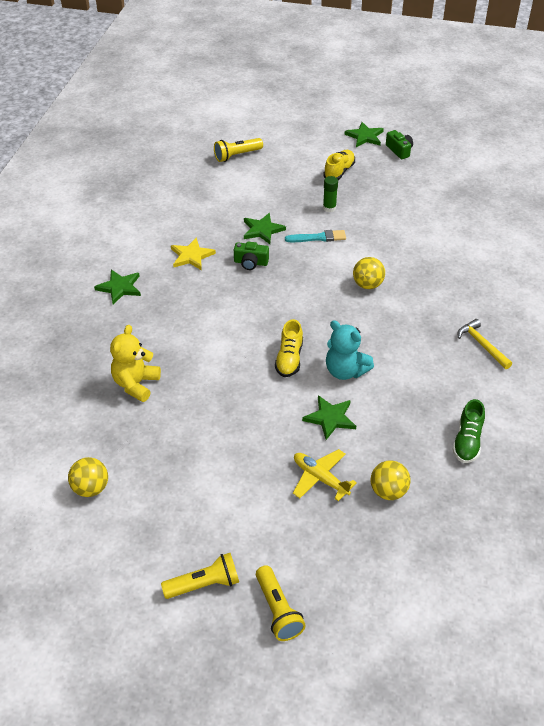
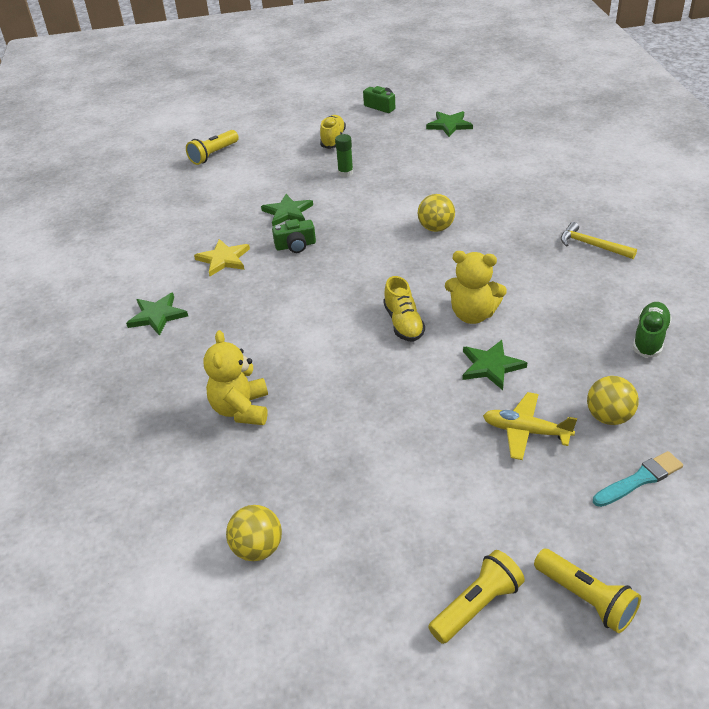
camera: 20 degrees left, 5 degrees down
turquoise brush [285,230,346,242] -> turquoise brush moved to [593,451,683,507]
turquoise teddy bear [326,320,374,380] -> yellow teddy bear [445,251,507,324]
green star [344,122,384,147] -> green star moved to [426,111,473,137]
green shoe [452,399,485,463] -> green shoe turned 150 degrees counterclockwise [633,302,672,358]

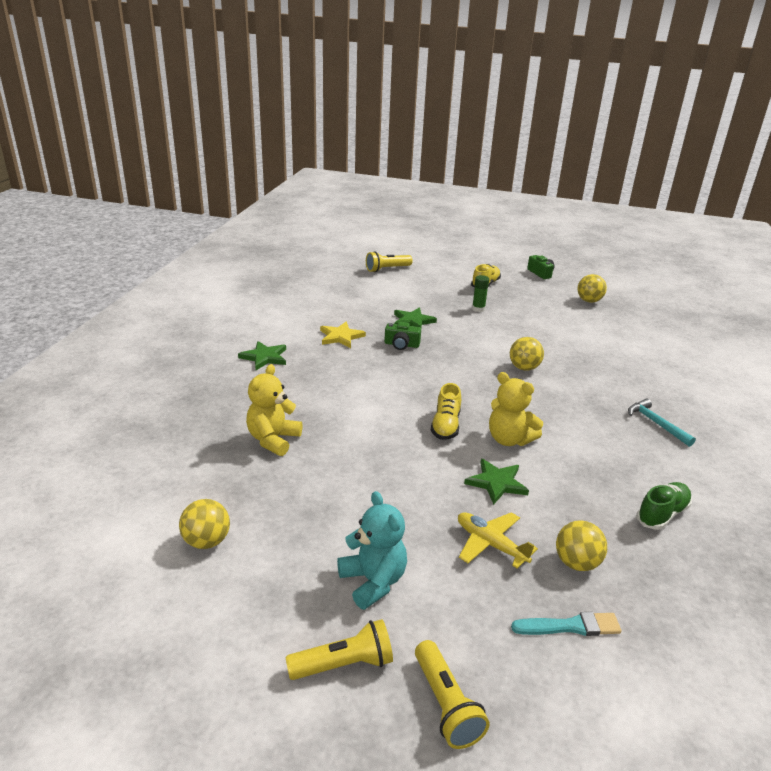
camera: 20 degrees right, 10 degrees down
green star [426,111,473,137] -> yellow ball [577,274,607,303]
yellow hammer [561,222,637,259] -> turquoise hammer [628,398,696,447]
none -> turquoise teddy bear [337,491,407,610]

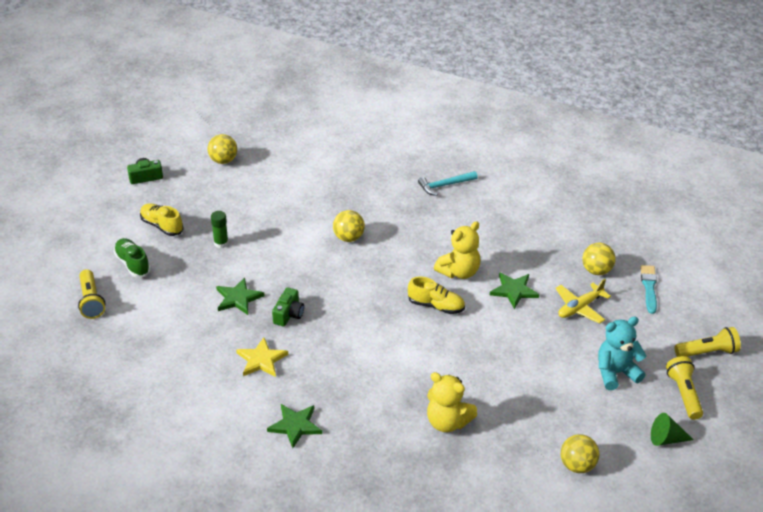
camera: 80 degrees left, 10 degrees up
green shoe [636,482,692,530] -> green shoe moved to [114,238,151,277]
none -> green cone [651,413,693,446]

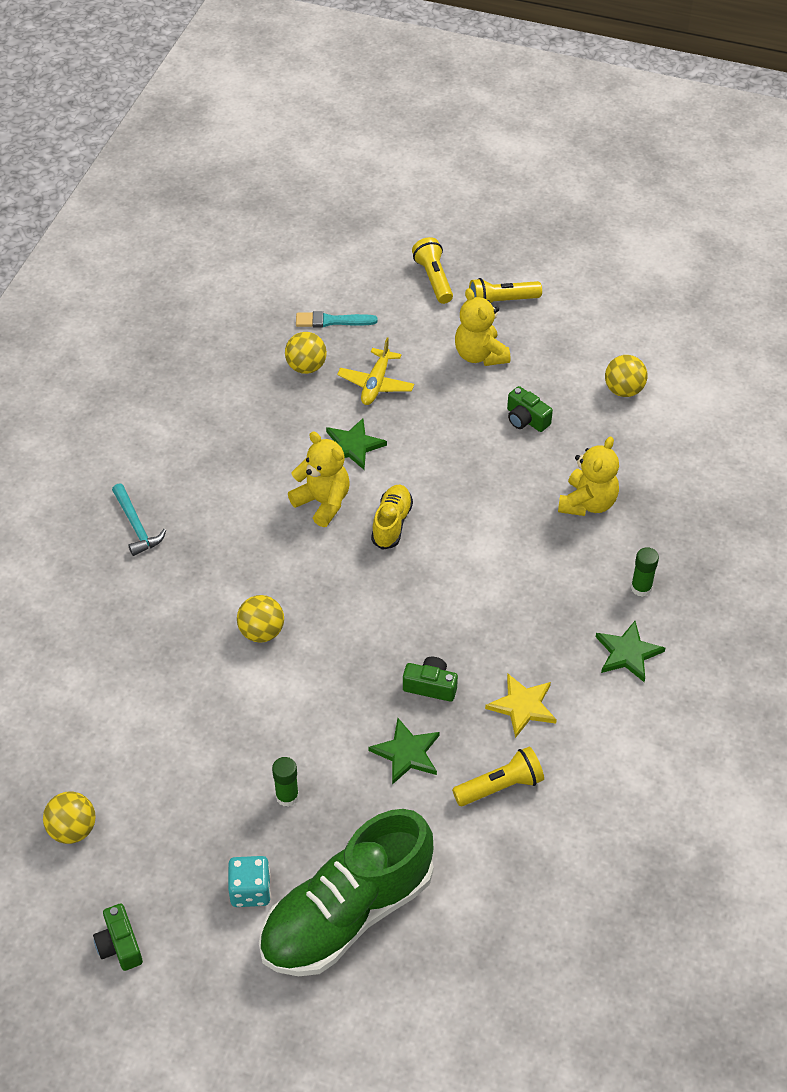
camera: 95 degrees left, 10 degrees up
yellow flashlight [78,269,105,319] -> yellow flashlight moved to [452,747,544,806]
green shoe [114,238,151,277] -> green shoe [259,809,434,976], size x2.17
yellow shoe [140,203,184,236] -> turquoise dice [228,856,271,907]
yellow plane [555,279,611,324] -> yellow plane turned 60 degrees clockwise [337,338,414,405]
turquoise teddy bear [598,316,647,390] -> yellow teddy bear [455,288,510,366]
green cone [651,413,693,446] -> none
none -> green camera [507,386,553,432]
none -> green glue stick [631,547,659,597]

